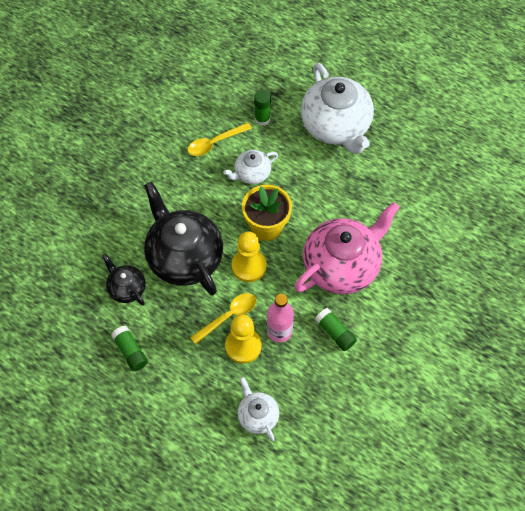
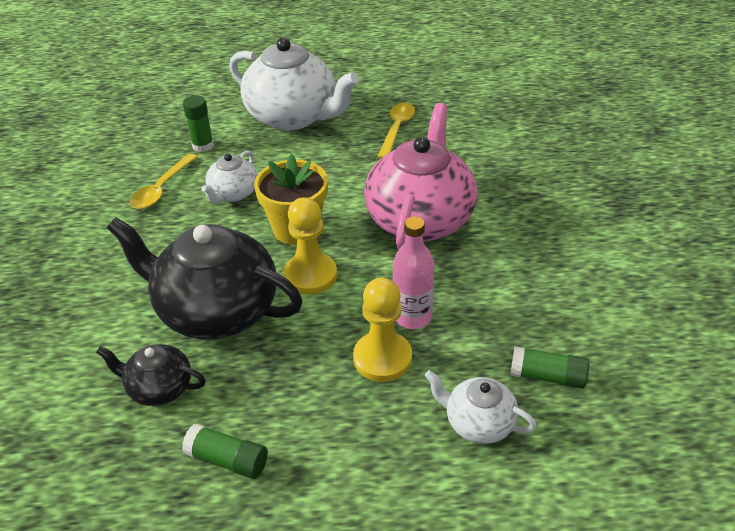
camera: 35 degrees left, 20 degrees down
yellow spoon [190,293,256,345] -> yellow spoon moved to [378,103,415,159]
green glue stick [315,308,357,351] -> green glue stick moved to [510,346,589,389]

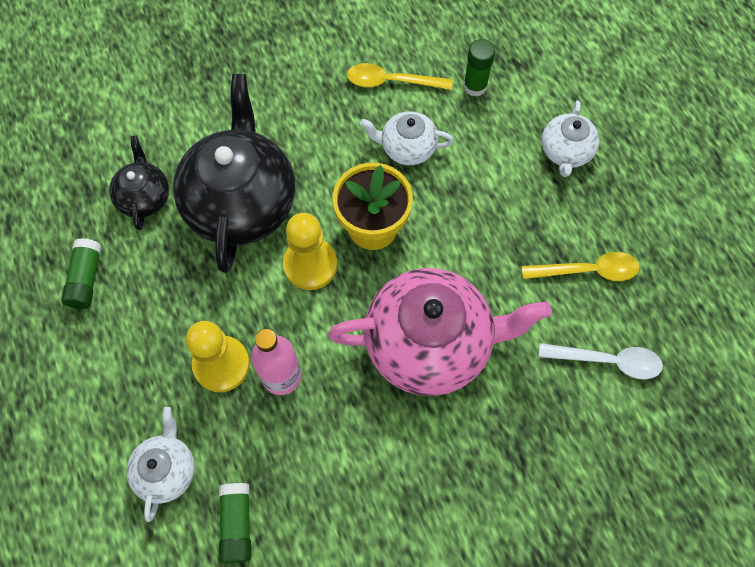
camera: 70 degrees right, 25 degrees up
white teapot [229,37,359,130] -> white teapot [542,100,599,177], size x0.49
none -> white spoon [539,343,663,379]

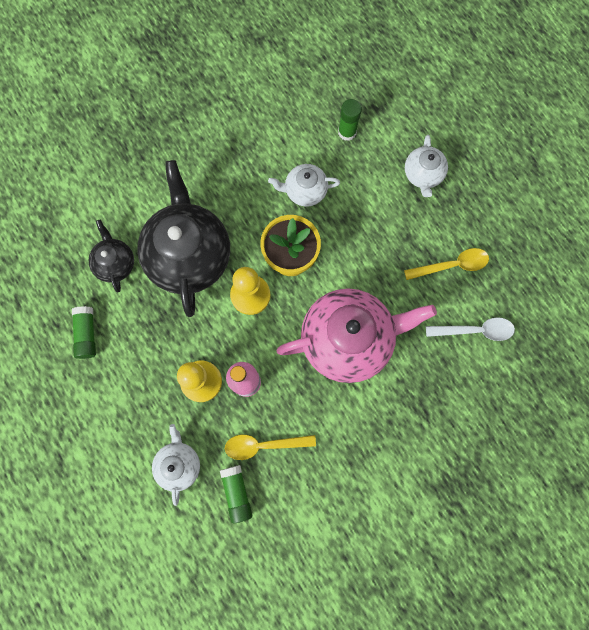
camera: 10 degrees left, 10 degrees up
yellow spoon [347,63,453,90] -> yellow spoon moved to [225,435,316,460]

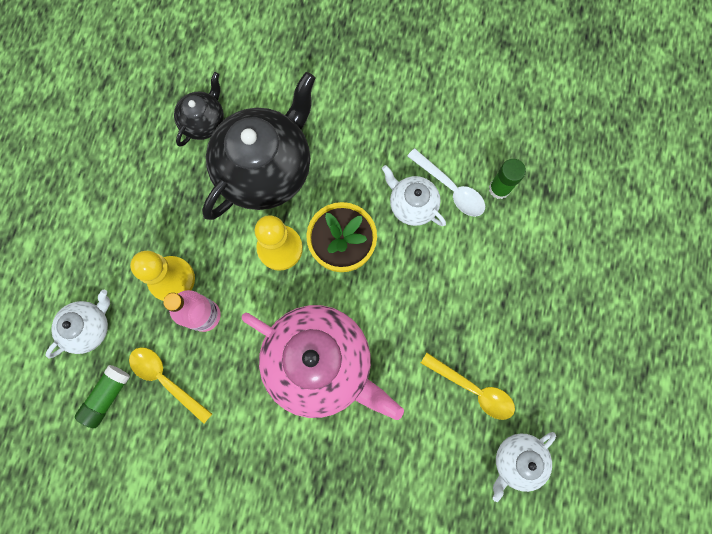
camera: 45 degrees right, 0 degrees up
green glue stick [72,306,96,359] -> none
white teapot [405,135,448,197] -> white teapot moved to [493,432,556,502]
white spoon [426,317,515,341] -> white spoon moved to [407,148,485,217]

